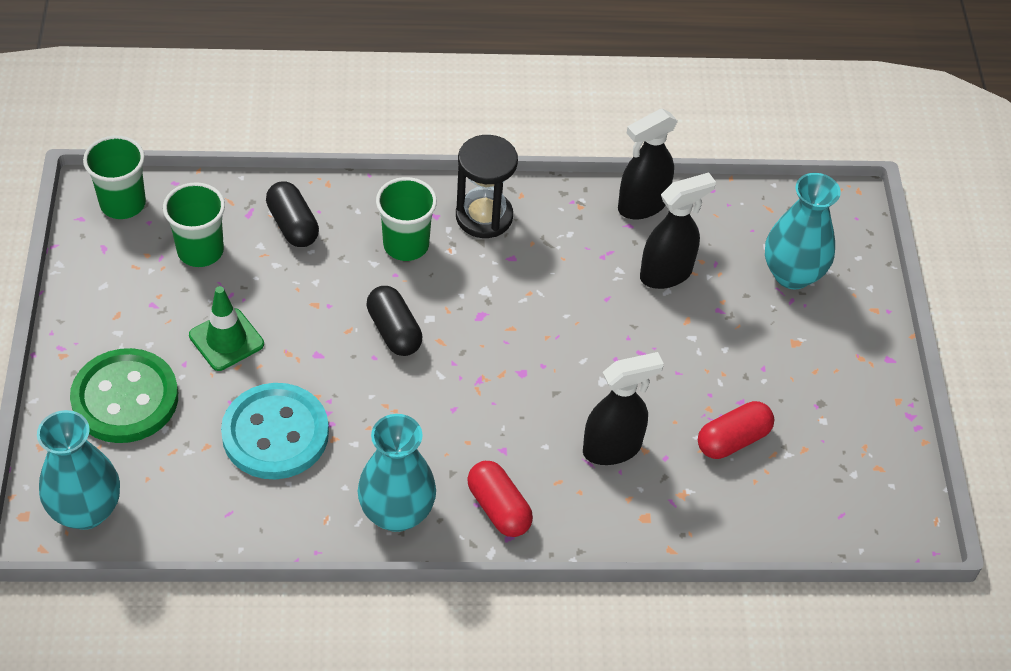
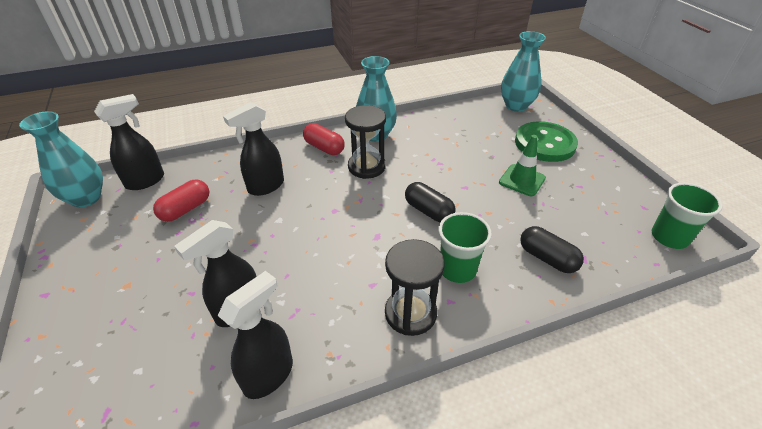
camera: 165 degrees right, 10 degrees down
green cup [163,182,225,267] -> none
turquoise button [221,383,329,479] -> none
turquoise vase [765,173,841,289] -> turquoise vase moved to [19,111,103,207]
none -> black spray bottle [94,94,164,190]
none -> black hourglass [345,105,386,179]

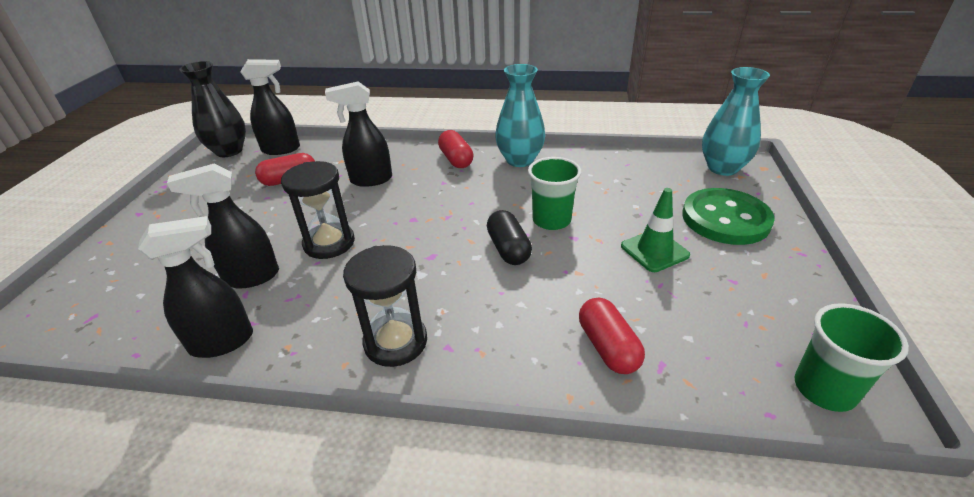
camera: 30 degrees right, 5 degrees down
turquoise vase [19,111,103,207] -> black vase [179,61,246,157]
black hourglass [345,105,386,179] -> black hourglass moved to [281,161,355,259]
green cup [439,212,492,283] -> green cup moved to [528,157,581,230]
black capsule [520,226,584,273] -> red capsule [579,298,645,374]

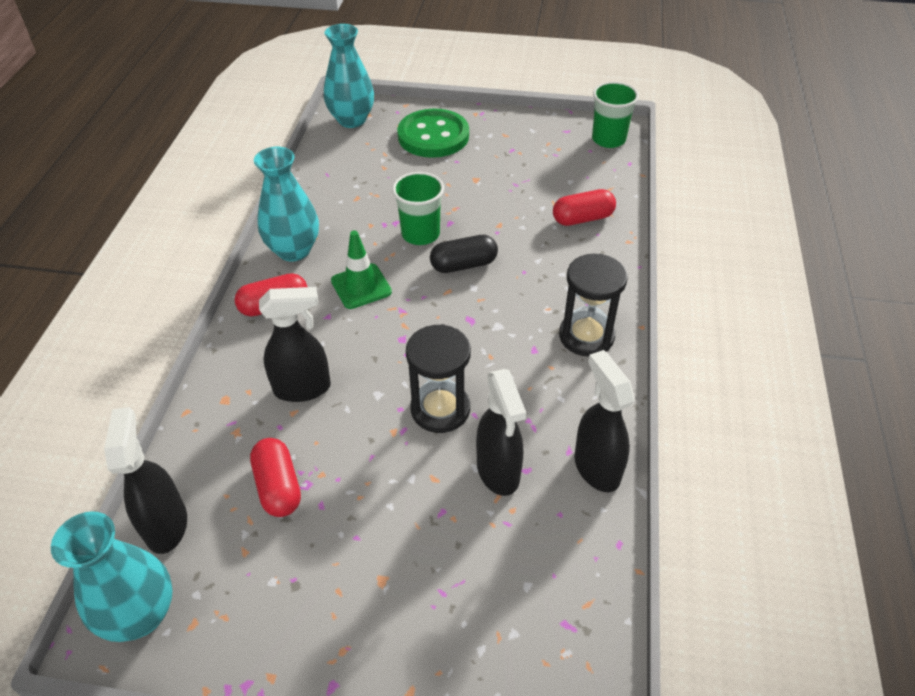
camera: 90 degrees left, 10 degrees up
black vase [179,61,246,157] -> turquoise vase [51,511,173,642]
black spray bottle [325,81,392,187] -> black spray bottle turned 90 degrees counterclockwise [259,287,331,402]
green traffic cone [621,188,690,272] -> green traffic cone moved to [331,230,392,309]

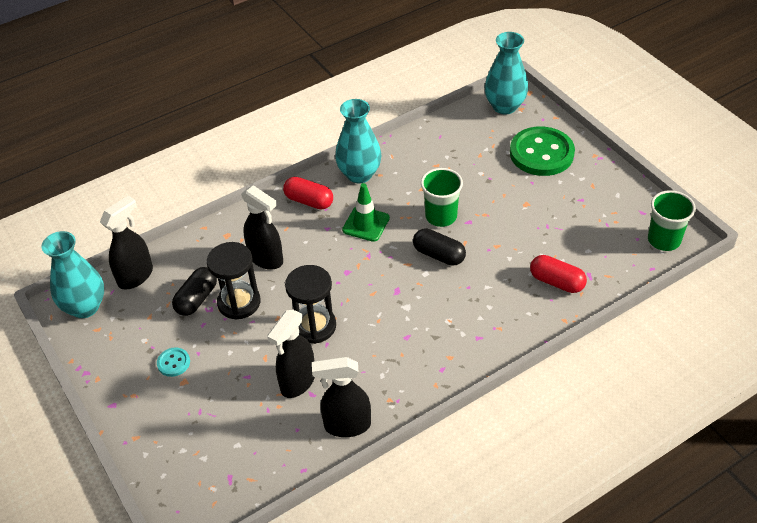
camera: 50 degrees right, 0 degrees up
red capsule [250,438,301,517] -> black capsule [172,267,217,316]
black hourglass [559,254,627,356] -> black hourglass moved to [207,242,260,320]
black spray bottle [574,350,635,492] -> black spray bottle turned 120 degrees counterclockwise [312,357,371,437]
none -> turquoise button [157,347,190,377]

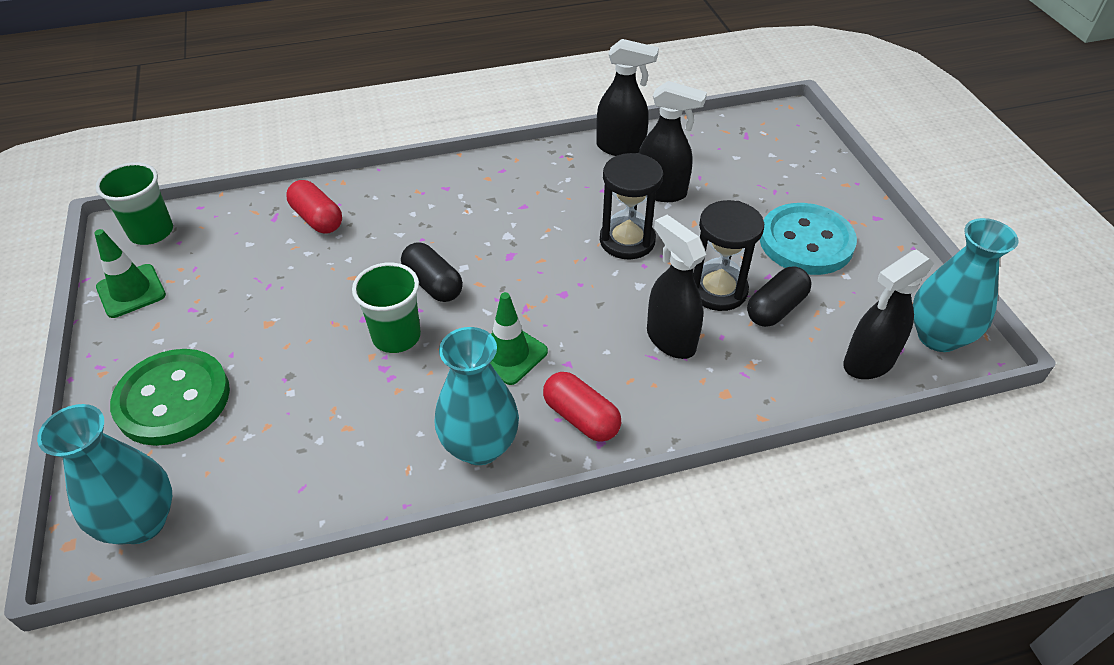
camera: 165 degrees left, 0 degrees up
turquoise button [157,347,190,377] -> turquoise button [760,203,857,275], size x2.31
black spray bottle [267,310,315,398] -> black spray bottle turned 60 degrees clockwise [639,81,707,202]
none -> green traffic cone [94,229,166,318]

